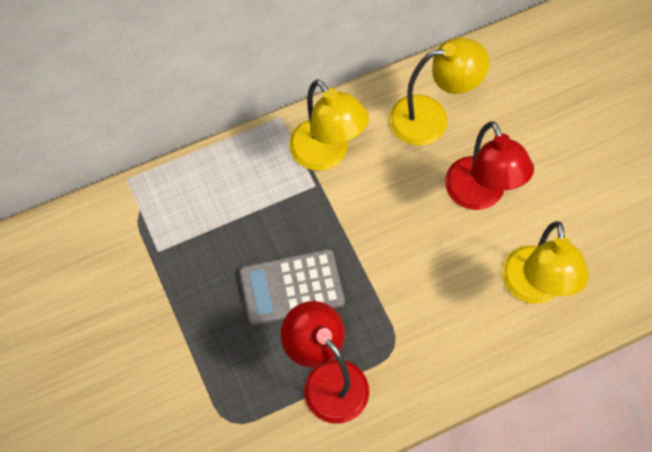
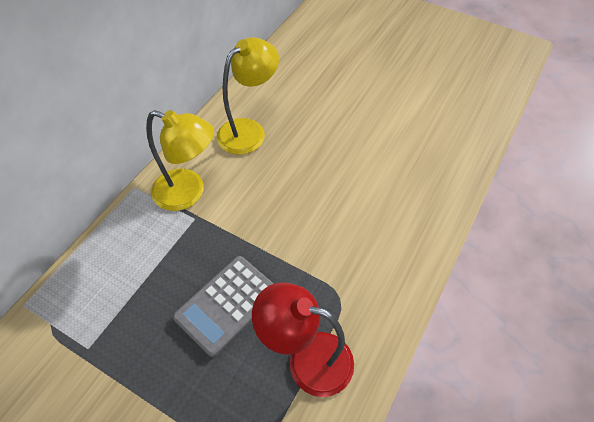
camera: 35 degrees left, 10 degrees down
red lamp [445,121,534,210] -> none
yellow lamp [502,221,589,304] -> none

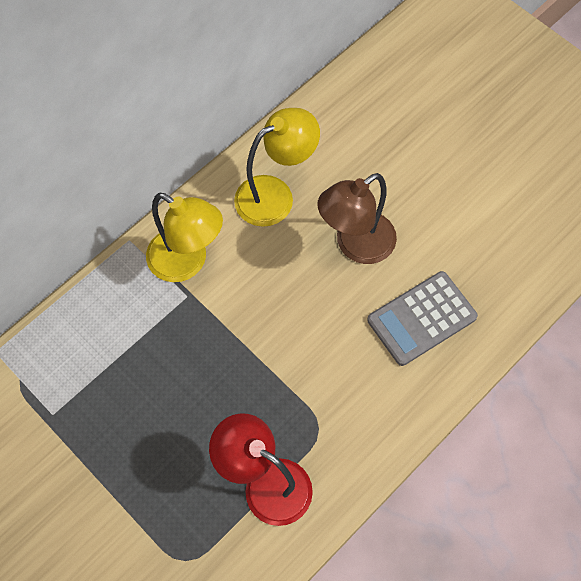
camera: 15 degrees right, 10 degrees up
grey calculator [173,256,274,357] -> grey calculator moved to [367,271,478,366]
none -> brown lamp [317,173,397,264]

